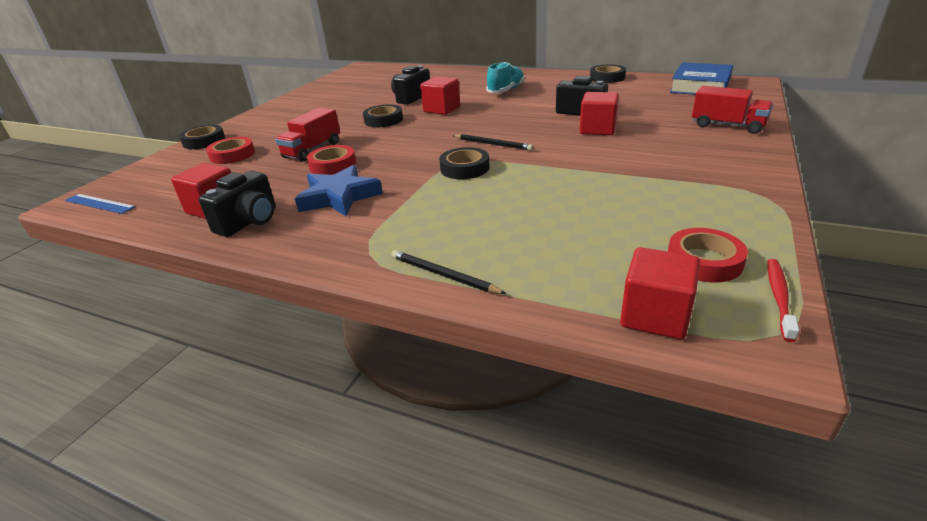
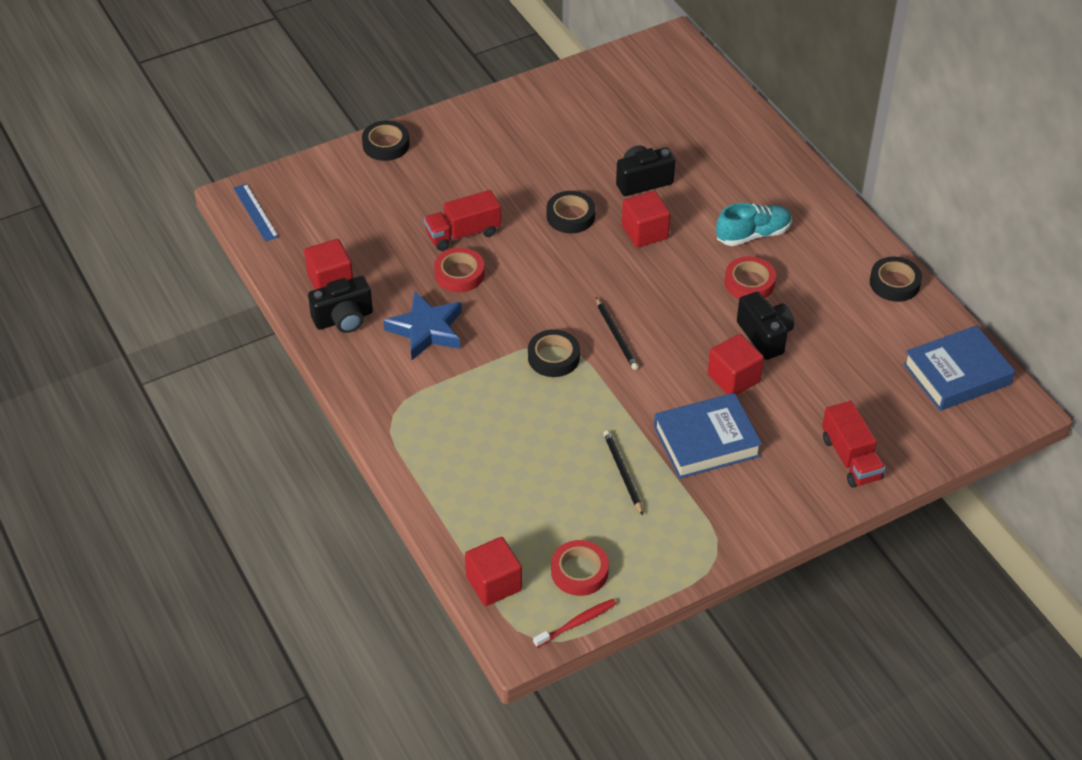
camera: 35 degrees right, 15 degrees up
red tape [206,137,255,164] -> red tape moved to [725,256,776,299]
black pencil [391,250,506,294] -> black pencil moved to [603,430,643,515]
none -> blue book [654,393,762,479]

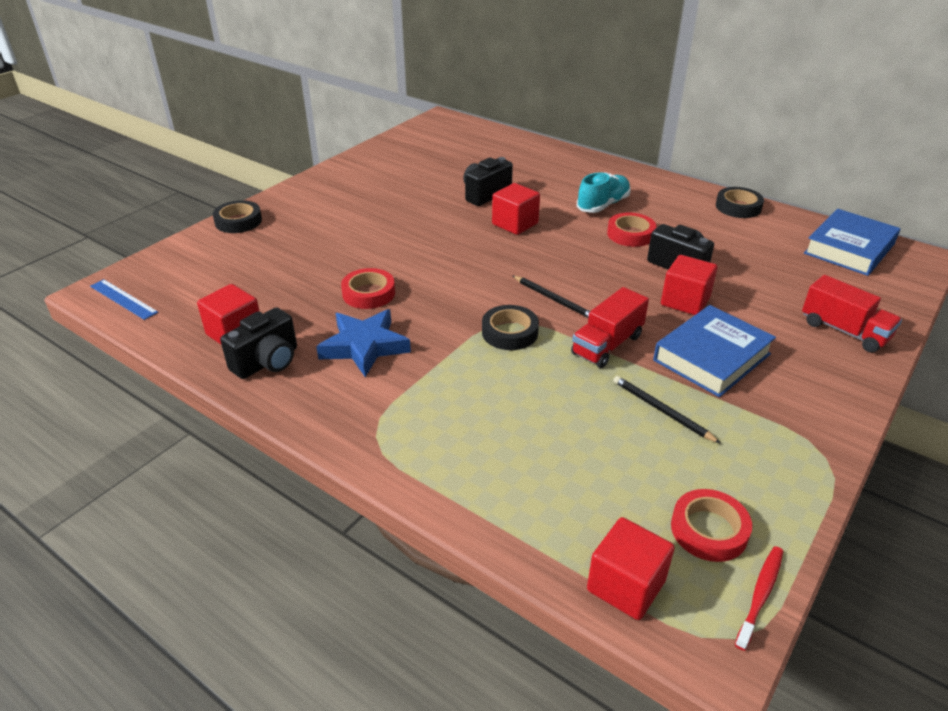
camera: 25 degrees left, 10 degrees down
red truck [424,190,501,251] -> red truck moved to [571,287,649,368]
black tape [547,191,595,233] -> none

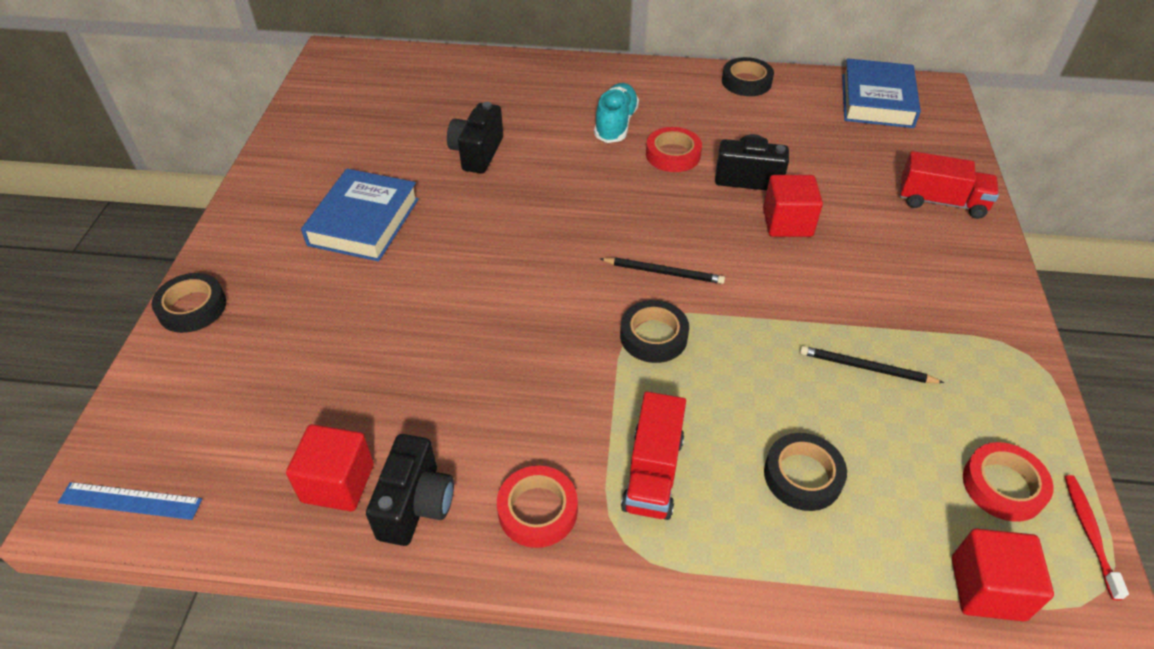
camera: 30 degrees left, 10 degrees up
blue star [316,309,411,377] -> none
red tape [341,268,395,309] -> red tape moved to [497,466,578,548]
red cube [492,183,540,235] -> none
red truck [571,287,649,368] -> red truck moved to [621,392,686,520]
blue book [653,305,776,397] -> blue book moved to [301,169,419,262]
none -> black tape [764,433,847,511]

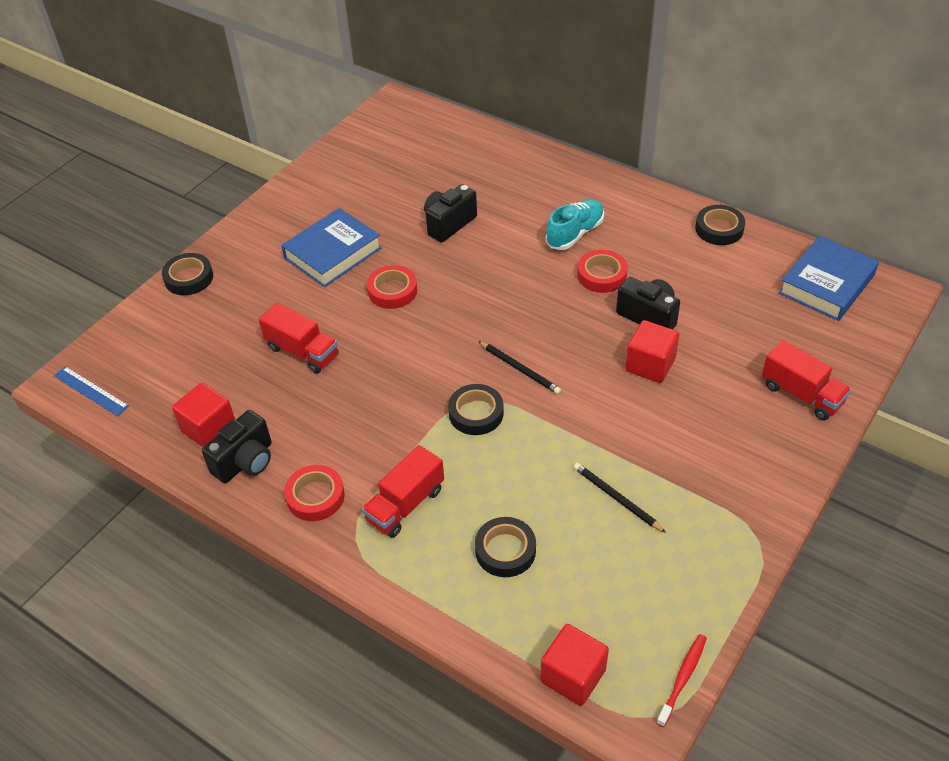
camera: 30 degrees right, 0 degrees up
red tape [963,442,1054,522] -> red tape moved to [367,265,417,309]
none -> red truck [259,303,339,373]

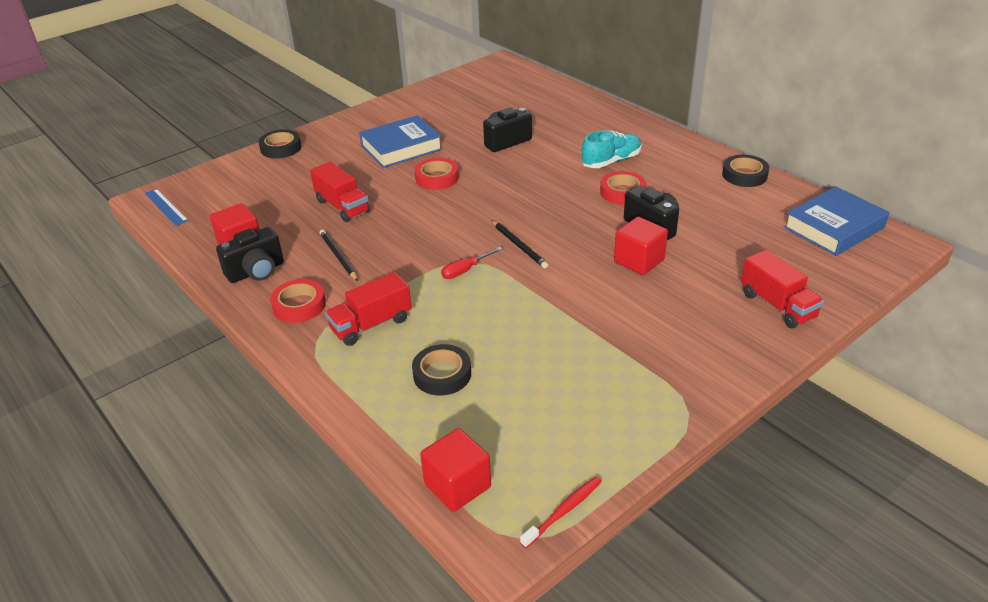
camera: 15 degrees right, 10 degrees down
black tape [448,384,504,435] -> red screwdriver [441,247,503,279]
black pencil [573,463,666,533] -> black pencil moved to [320,230,358,281]

